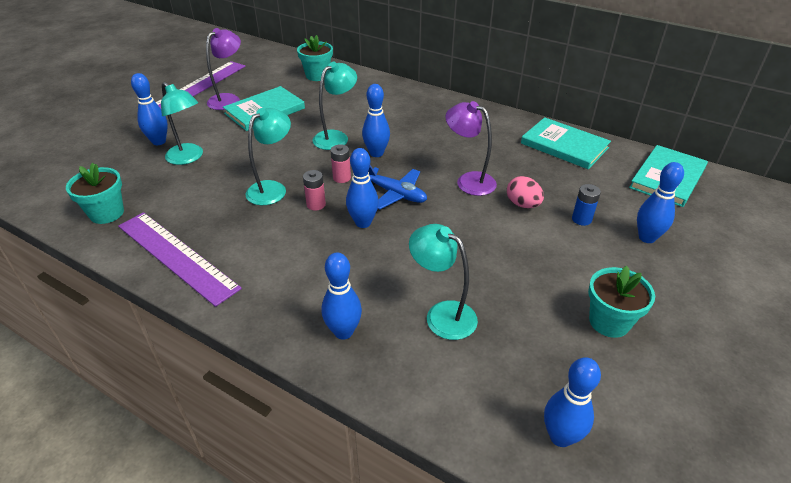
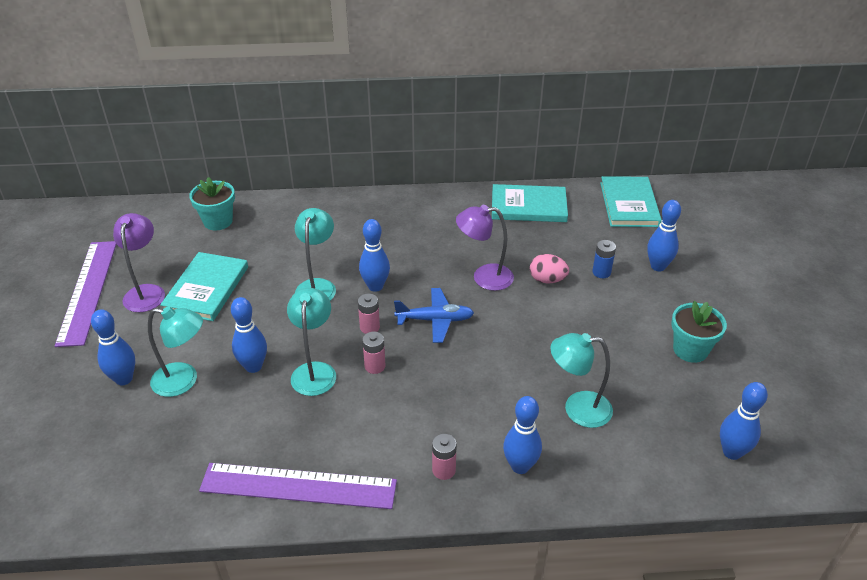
camera: 35 degrees left, 0 degrees up
turquoise flower pot [66,163,124,224] -> none
blue bowling pin [346,148,379,228] -> blue bowling pin moved to [231,297,267,373]
none -> pink battery [432,434,457,480]

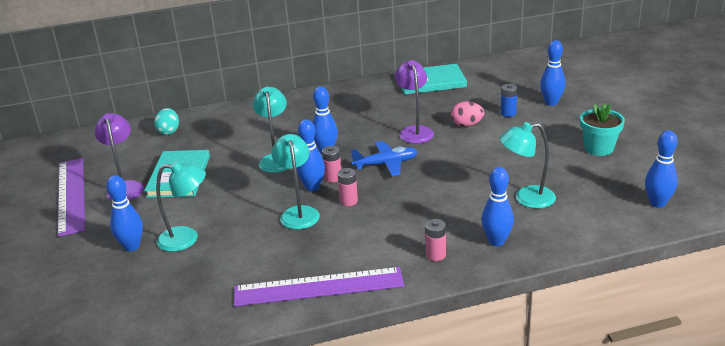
camera: 10 degrees left, 10 degrees down
turquoise flower pot [189,177,235,230] -> turquoise egg [154,108,179,135]
blue bowling pin [231,297,267,373] -> blue bowling pin moved to [297,119,325,192]
purple lamp [456,205,514,291] -> purple lamp turned 90 degrees clockwise [394,60,434,144]
turquoise book [600,176,662,227] -> none

